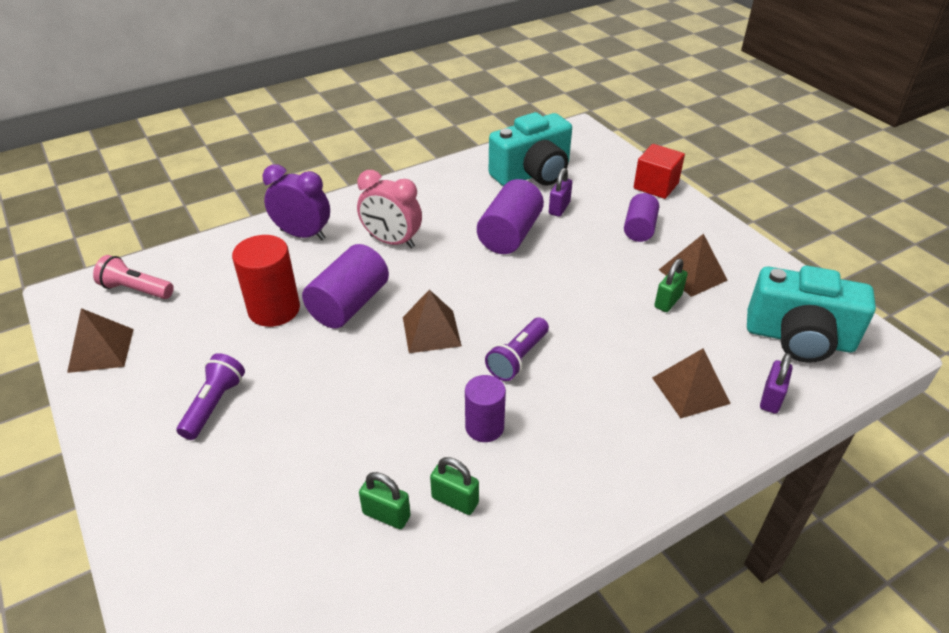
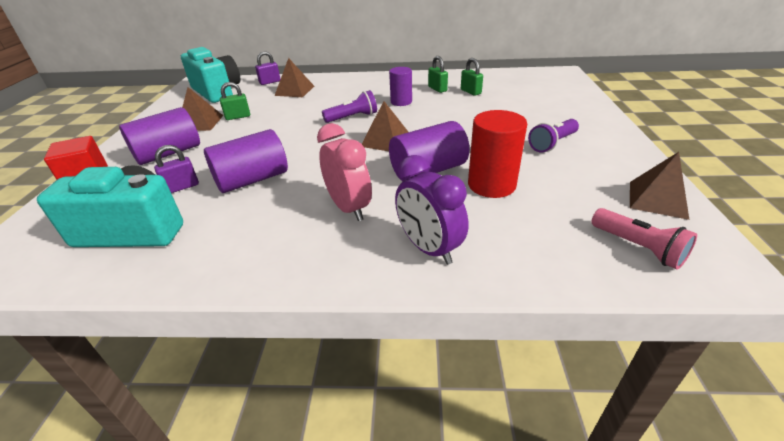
camera: 145 degrees left, 5 degrees down
purple cylinder [624,193,659,242] -> purple cylinder [119,107,200,165], size x1.54

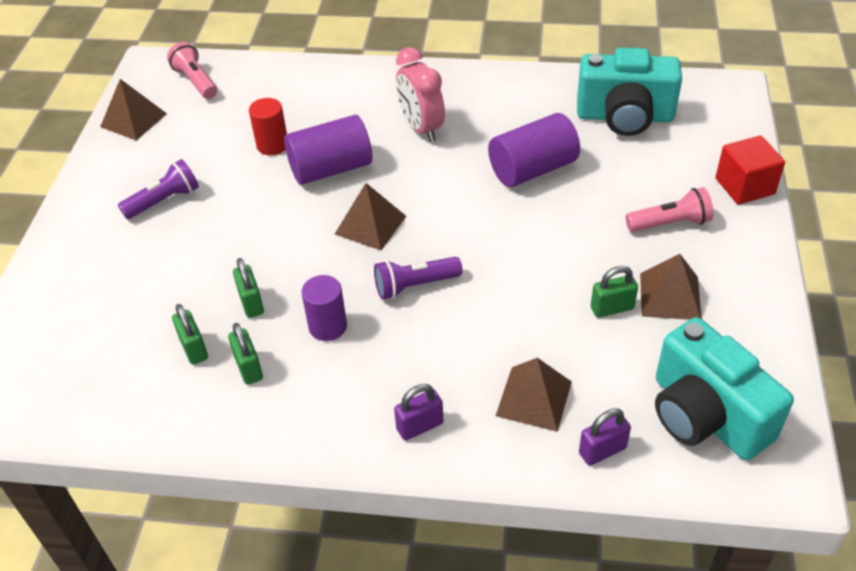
camera: 175 degrees left, 10 degrees up
purple cylinder [119,107,200,165] -> pink flashlight [626,187,713,232]
purple padlock [154,145,199,193] -> purple padlock moved to [394,384,443,441]
purple clock [395,155,469,265] -> none
red cylinder [468,110,527,198] -> red cylinder [249,98,287,155], size x0.65
none -> green padlock [233,258,264,318]

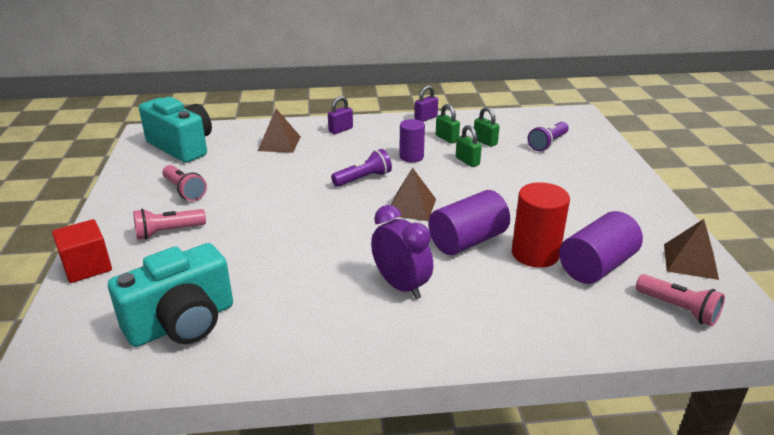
camera: 165 degrees right, 15 degrees down
purple flashlight [118,159,199,219] -> purple flashlight moved to [528,122,569,151]
red cylinder [249,98,287,155] -> red cylinder [512,182,570,268], size x1.54
pink clock [396,47,445,142] -> purple clock [371,205,433,299]
purple cylinder [488,113,580,187] -> purple cylinder moved to [559,211,643,284]
turquoise camera [577,48,682,136] -> turquoise camera turned 150 degrees clockwise [108,243,233,347]
purple padlock [579,408,631,466] -> purple padlock moved to [415,85,438,122]
green padlock [591,266,638,318] -> none
brown pyramid [640,254,701,320] -> pink flashlight [162,165,207,201]

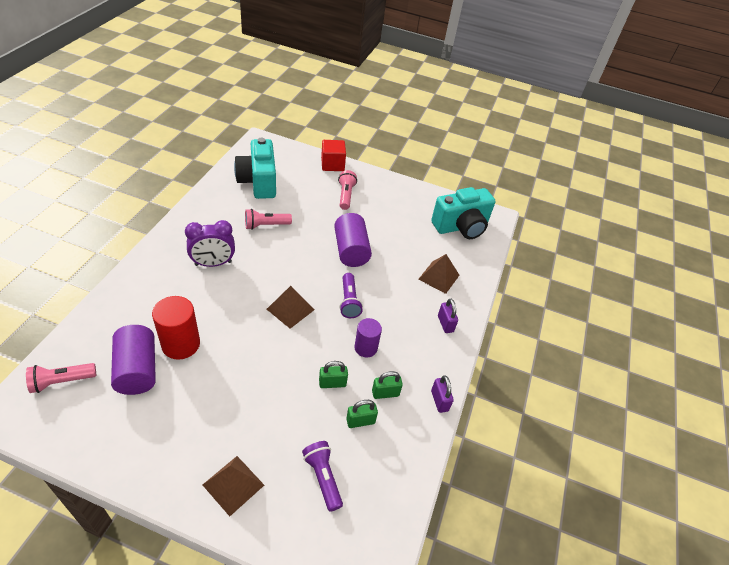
camera: 110 degrees right, 15 degrees up
pink flashlight [162,165,207,201] -> pink flashlight moved to [245,209,292,230]
purple cylinder [428,190,510,255] -> purple cylinder moved to [334,213,372,267]
brown pyramid [664,219,719,280] -> brown pyramid moved to [203,456,264,516]

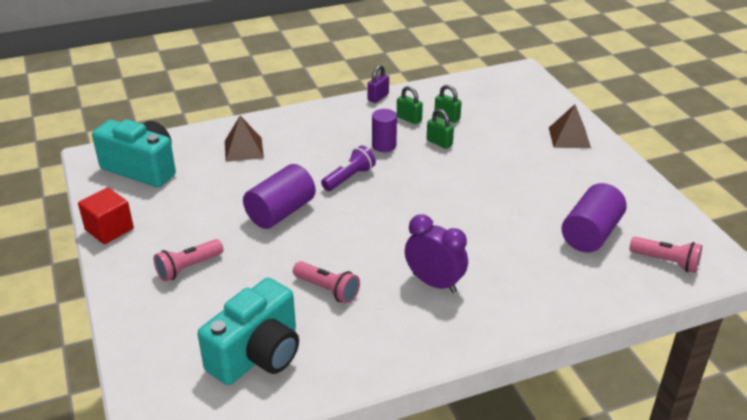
camera: 125 degrees left, 10 degrees down
red cylinder [152,296,200,360] -> none
brown pyramid [267,286,314,329] -> none
purple flashlight [302,441,343,512] -> none
red cube [321,140,346,171] -> red cube moved to [78,187,134,244]
purple padlock [438,299,458,333] -> none

